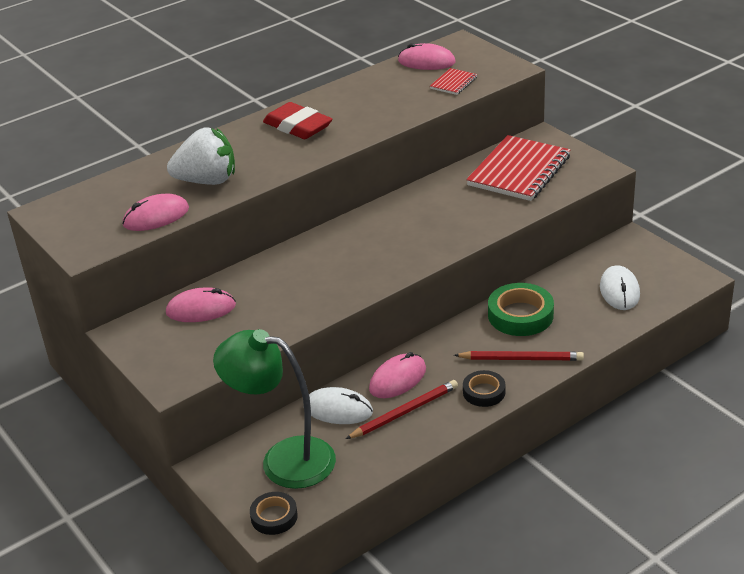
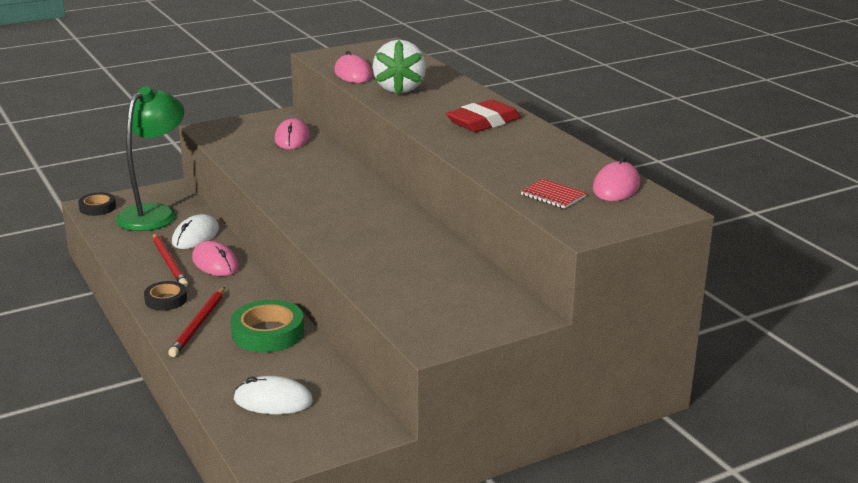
camera: 95 degrees right, 10 degrees down
red notebook [466,135,570,201] -> none

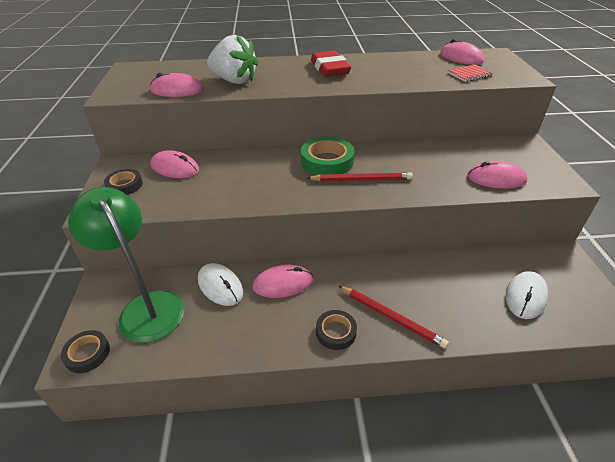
camera: 65 degrees left, 15 degrees up
red pencil [153,233,188,287] -> red pencil moved to [306,172,413,181]
green tape [231,300,304,352] -> green tape moved to [301,137,354,175]
none -> black tape [104,169,143,195]
none -> pink mouse [467,161,527,189]

